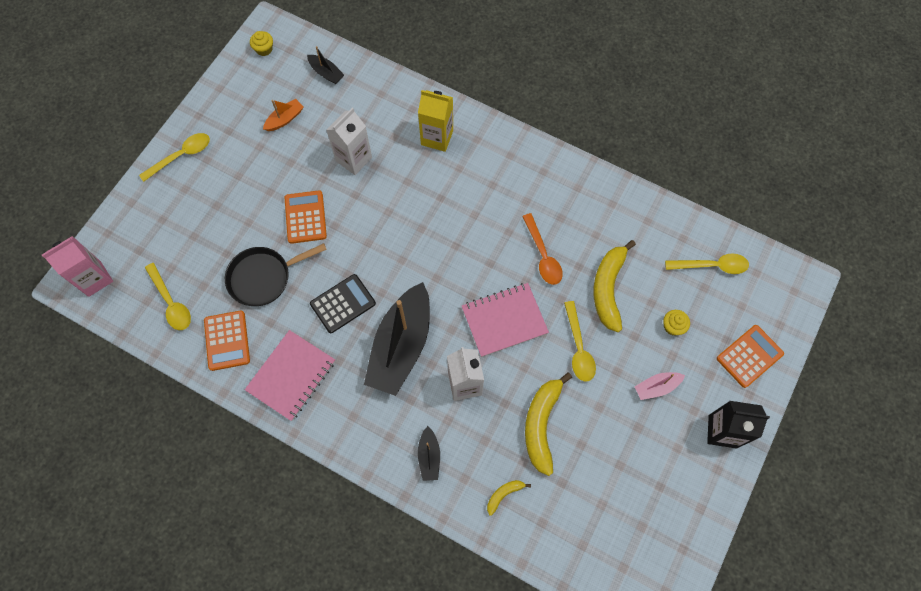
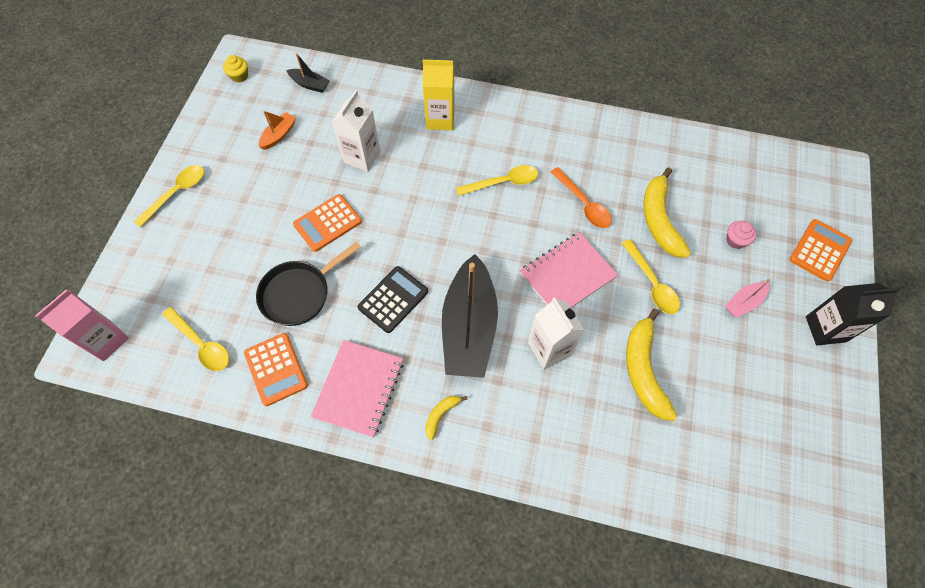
camera: 15 degrees left, 5 degrees down
orange calculator [285,190,327,244] -> orange calculator turned 105 degrees counterclockwise [293,194,362,252]
black boat [418,426,440,481] -> none
yellow banana [487,480,531,516] -> yellow banana moved to [425,396,467,440]
yellow cupcake [663,310,690,335] -> pink cupcake [726,221,757,249]
yellow spoon [665,253,749,274] -> yellow spoon moved to [456,165,538,196]

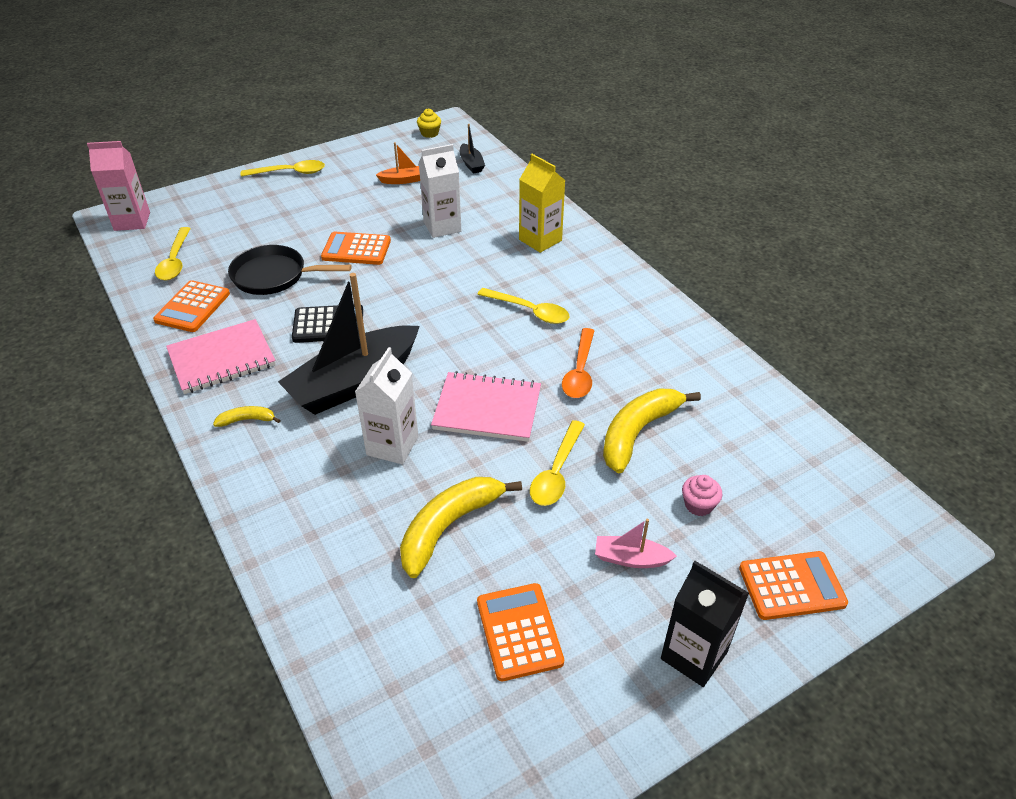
camera: 45 degrees right, 20 degrees down
none -> orange calculator [477,583,564,681]

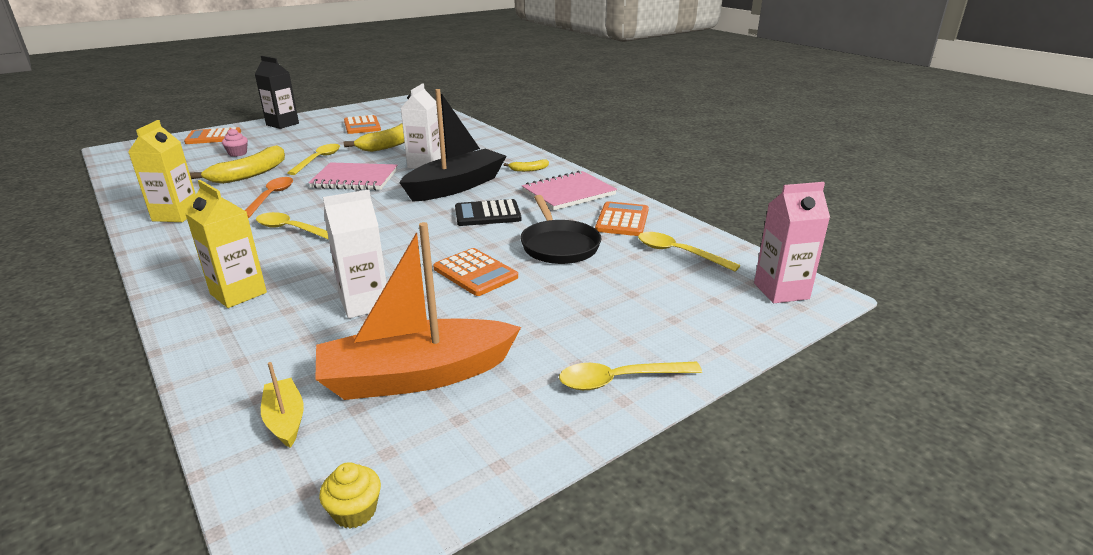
camera: 175 degrees right, 15 degrees down
yellow spoon [155,227,191,281] -> yellow spoon turned 45 degrees counterclockwise [638,232,740,272]
black pan [228,245,352,295] -> black pan turned 75 degrees clockwise [520,195,601,264]
orange calculator [321,232,391,265] -> orange calculator turned 45 degrees clockwise [433,248,518,296]
orange boat [376,142,420,184] -> orange boat [315,222,521,400], size x2.30
black boat [460,124,485,174] -> yellow boat [261,362,304,448]
pink boat [595,519,677,568] -> none
none -> yellow carton [128,120,196,222]

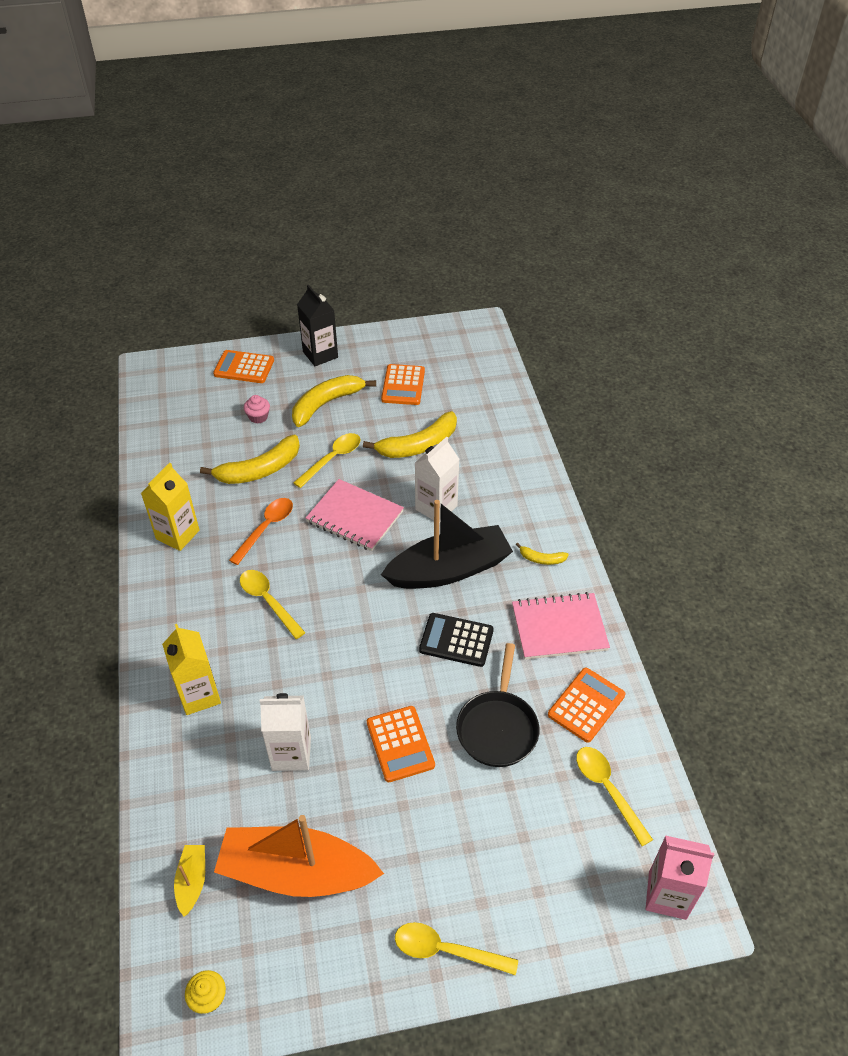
camera: 25 degrees right, 20 degrees up
none -> yellow banana [292,375,376,427]

